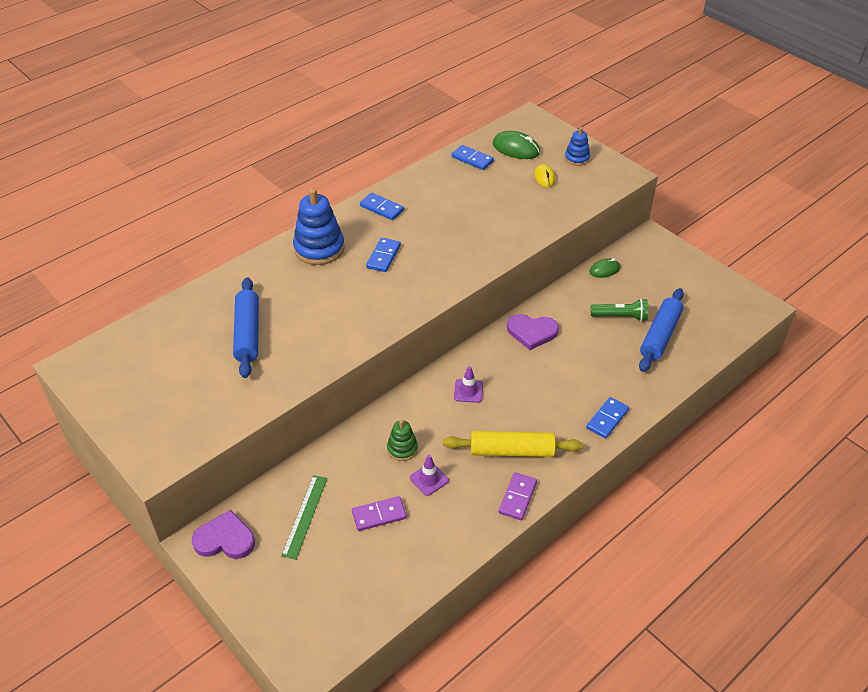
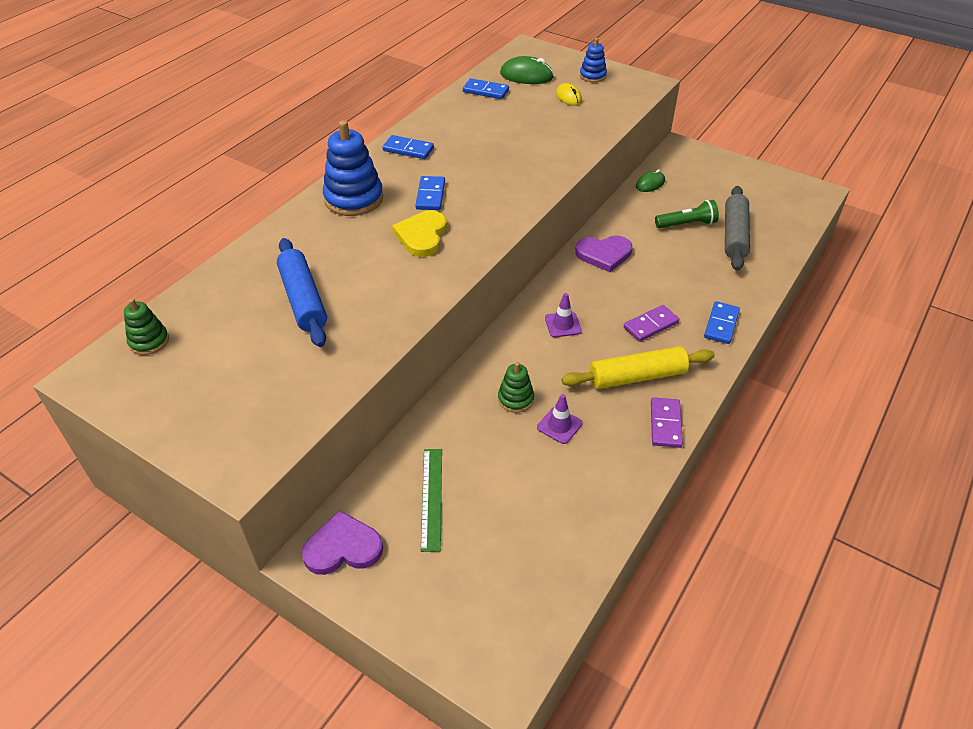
camera: 15 degrees left, 0 degrees up
purple domino [352,496,407,531] -> purple domino moved to [624,305,679,342]
blue rolling pin [639,288,684,372] -> grey rolling pin [725,186,750,271]
none -> green stacking toy [124,298,169,355]
none -> yellow heart [392,211,447,257]

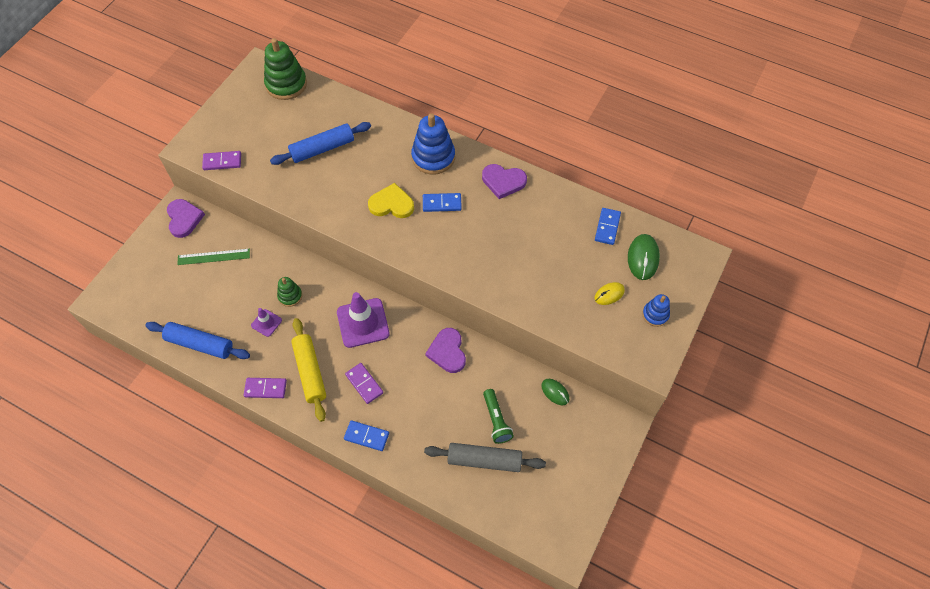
camera: 85 degrees right, 15 degrees up
green stacking toy [124,298,169,355] -> green stacking toy [264,38,307,100], size x1.83
blue domino [382,135,434,159] -> purple heart [482,164,527,199]
purple traffic cone [545,293,582,337] -> purple traffic cone [337,292,390,348], size x1.96
none -> blue rolling pin [145,322,250,359]
none -> purple domino [202,151,241,170]

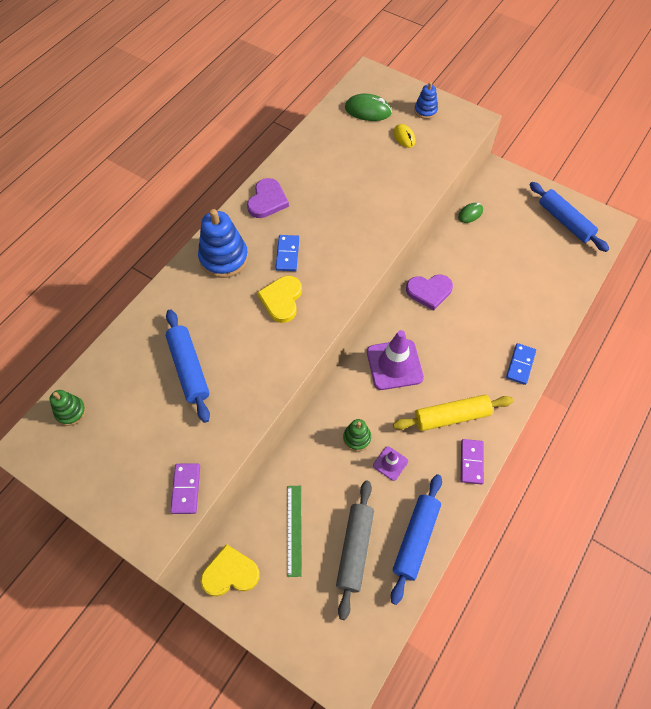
camera: 85 degrees left, 0 degrees up
purple heart [167,199,205,238] -> yellow heart [201,544,260,596]
green stacking toy [264,38,307,100] -> green stacking toy [49,390,86,426], size x0.55
purple domino [345,363,383,404] -> none
grey rolling pin [424,443,546,472] -> grey rolling pin moved to [336,481,374,620]
green flashlight [483,389,514,444] -> none
blue domino [595,208,621,245] -> none
none -> blue rolling pin [530,182,609,252]

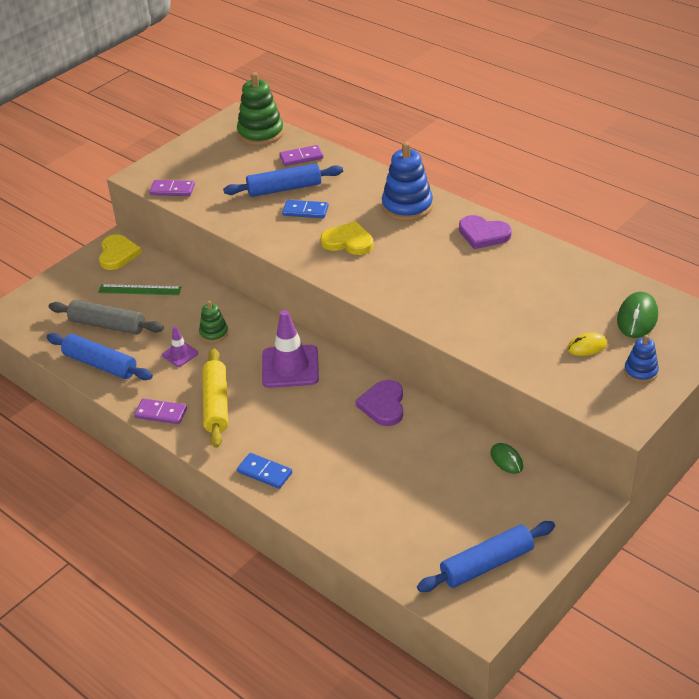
camera: 100 degrees right, 20 degrees down
green stacking toy [49,390,86,426] -> green stacking toy [237,72,284,146], size x1.83
blue domino [275,235,299,271] -> blue domino moved to [282,200,329,218]
none -> purple domino [279,145,323,166]

